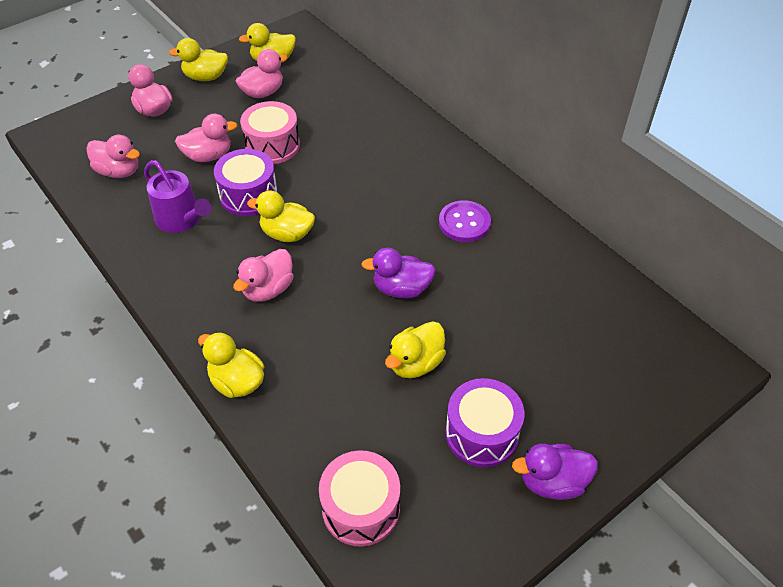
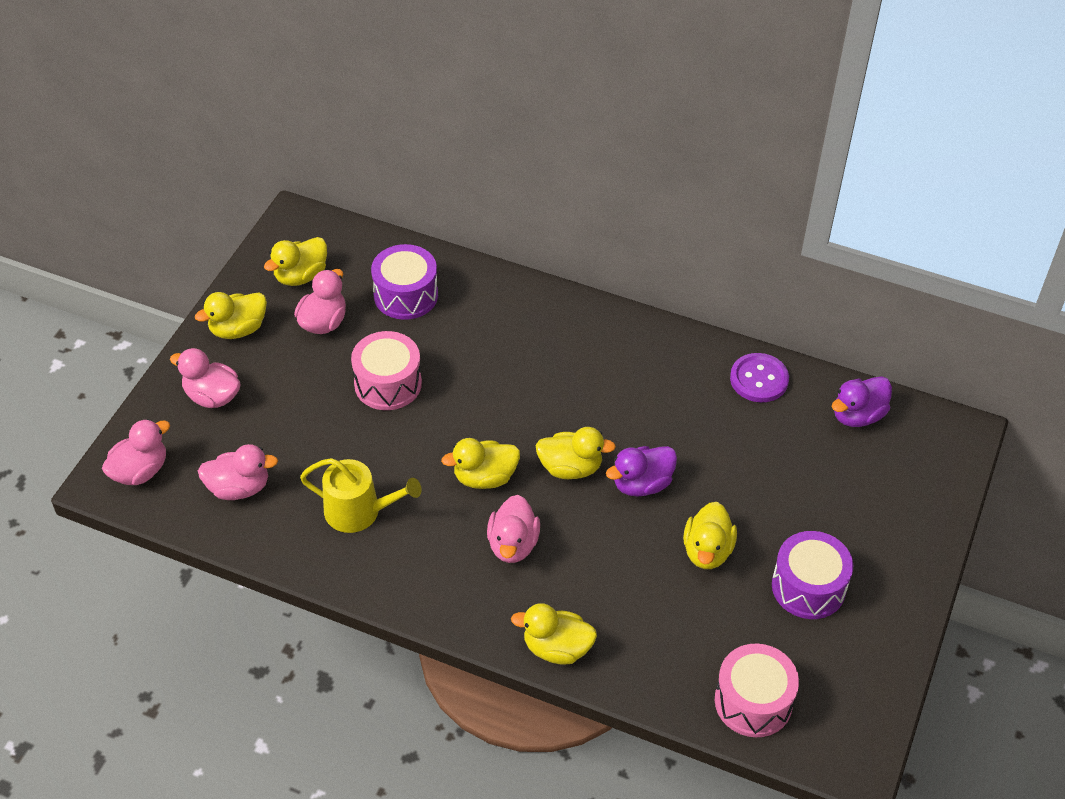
camera: 30 degrees left, 0 degrees up
purple watering can [144,160,211,233] -> yellow watering can [300,458,421,533]
pink duck [175,114,237,162] -> pink duck moved to [102,419,170,485]
purple drum [214,149,278,216] -> purple drum moved to [371,244,438,320]
purple button [439,200,491,242] -> purple button moved to [730,353,789,402]
purple duck [512,444,598,500] -> purple duck moved to [832,376,892,427]
none -> yellow duck [535,427,616,479]

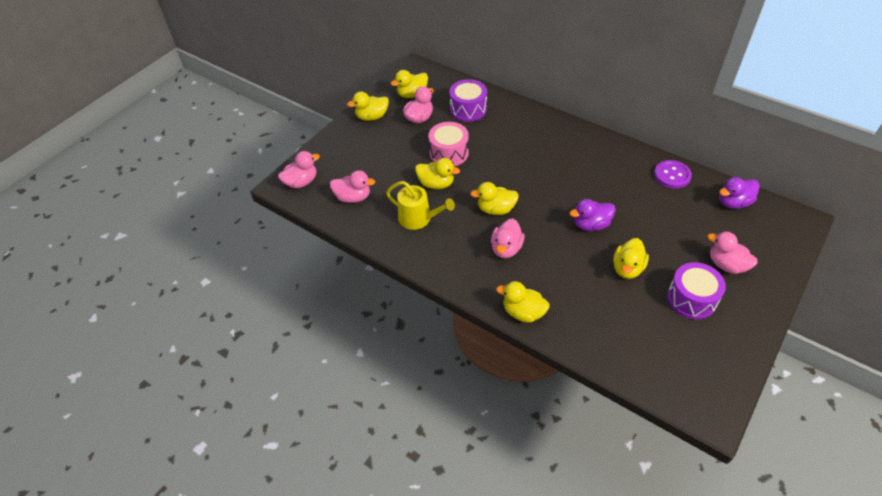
camera: 15 degrees right, 0 degrees up
pink duck [170,348,241,408] -> pink duck moved to [707,231,757,274]
yellow duck [535,427,616,479] -> yellow duck moved to [415,158,460,189]
pink drum [715,644,799,737] -> none

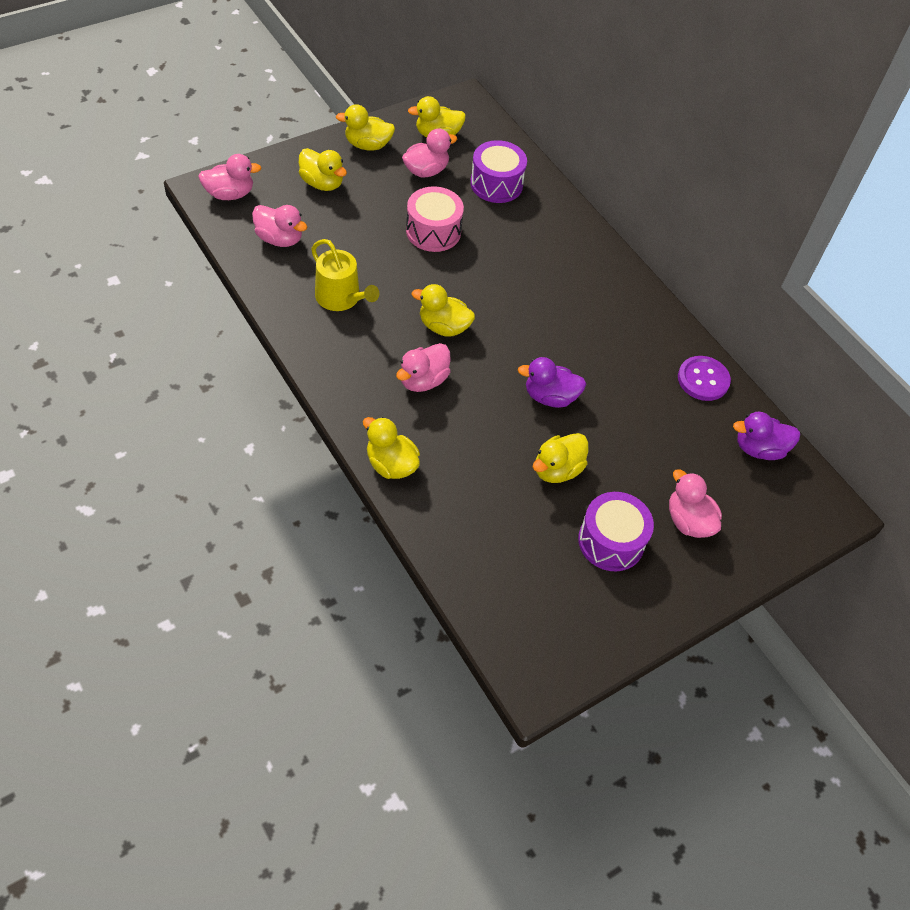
camera: 15 degrees right, 5 degrees up
yellow duck [415,158,460,189] -> yellow duck moved to [299,148,347,191]

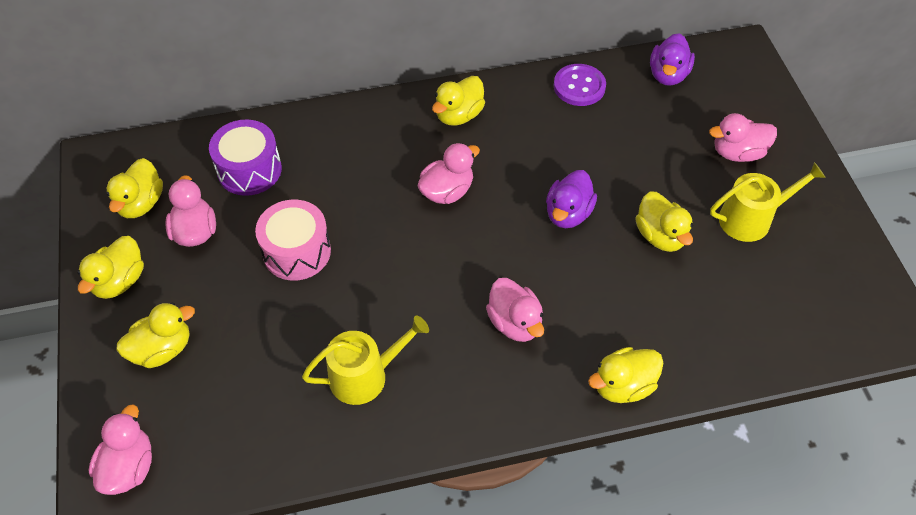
camera: 65 degrees left, 0 degrees up
pink duck [252,205,307,247] -> pink duck moved to [418,143,480,204]
yellow duck [412,284,475,337] -> yellow duck moved to [432,76,485,126]
purple drum [578,492,654,571] -> yellow watering can [710,162,826,242]

